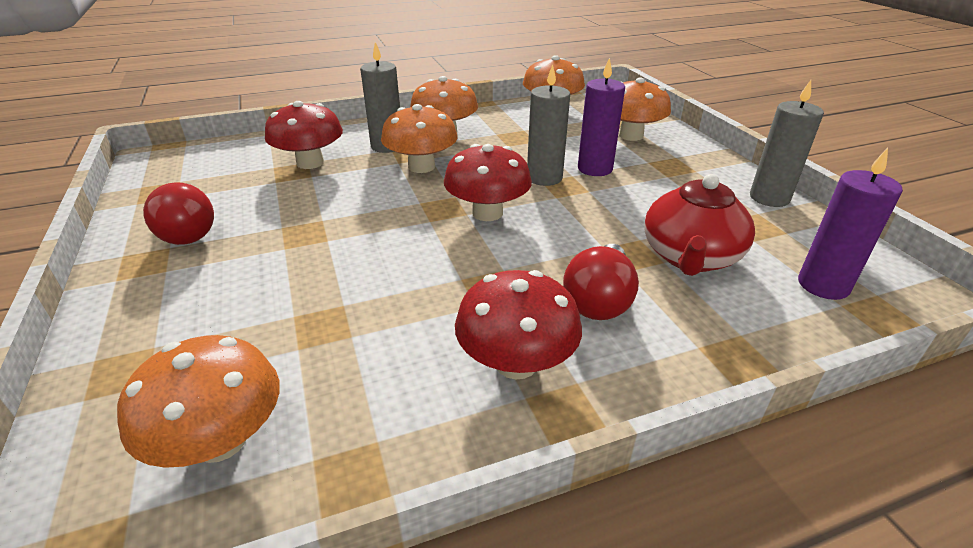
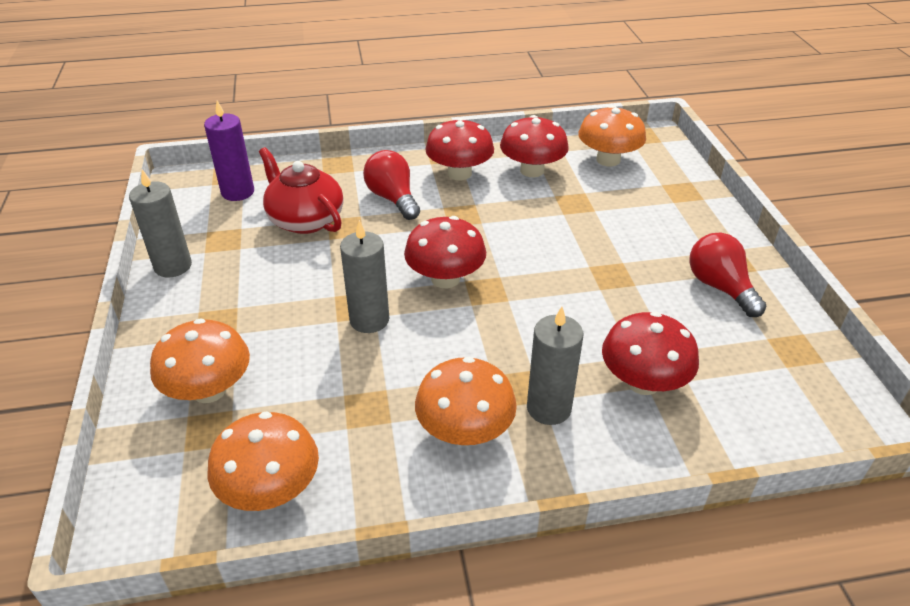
camera: 170 degrees left, 5 degrees up
orange mushroom [381,104,458,173] -> none
red light bulb [563,244,639,320] -> red light bulb turned 60 degrees counterclockwise [363,150,420,220]
purple candle [578,58,625,176] -> none
red teapot [644,174,755,276] -> red teapot turned 75 degrees counterclockwise [259,147,343,234]
none -> red mushroom [500,115,569,177]

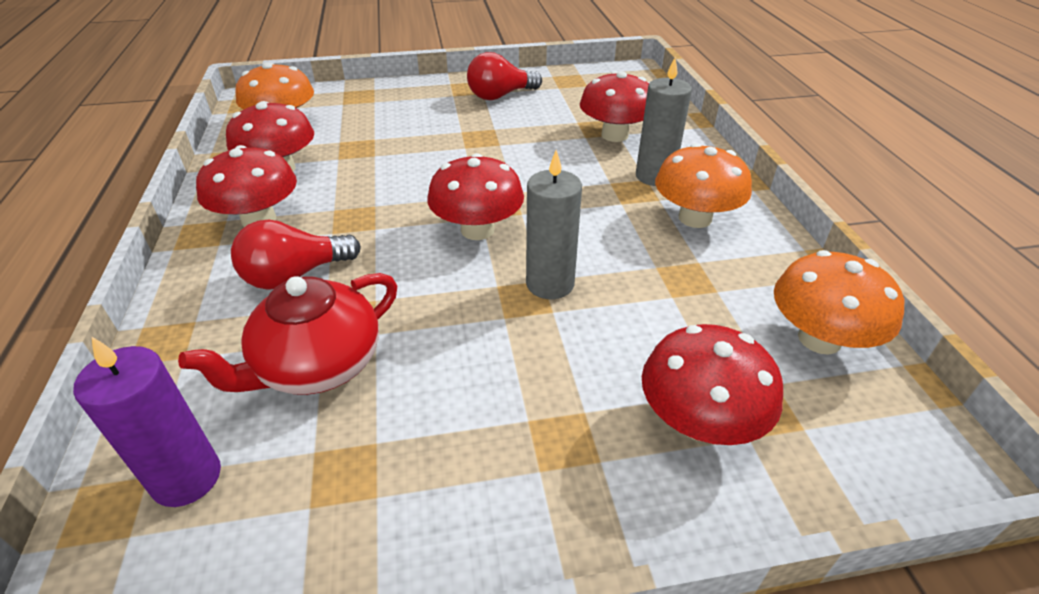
camera: 90 degrees left, 0 degrees up
grey candle [129,169,192,277] -> none
orange mushroom [150,318,250,403] -> red mushroom [642,324,783,445]

